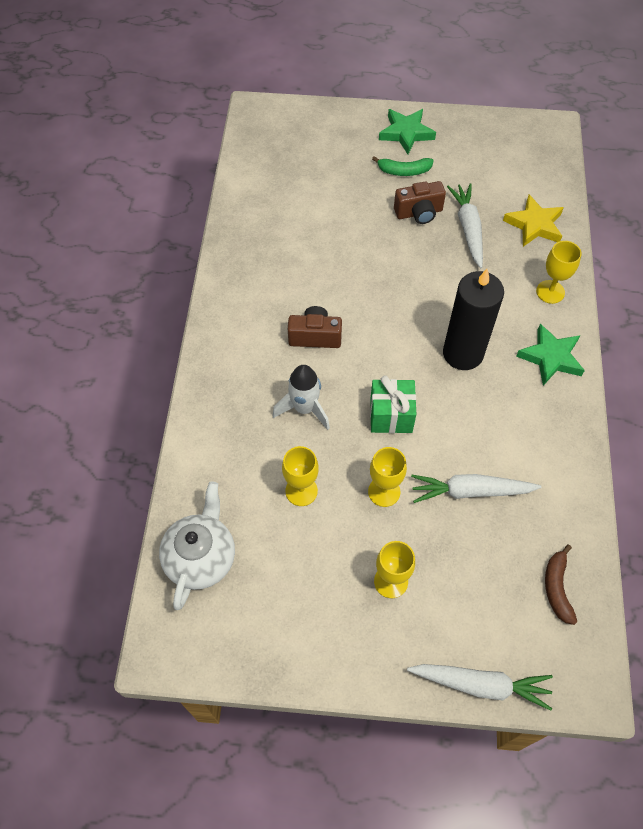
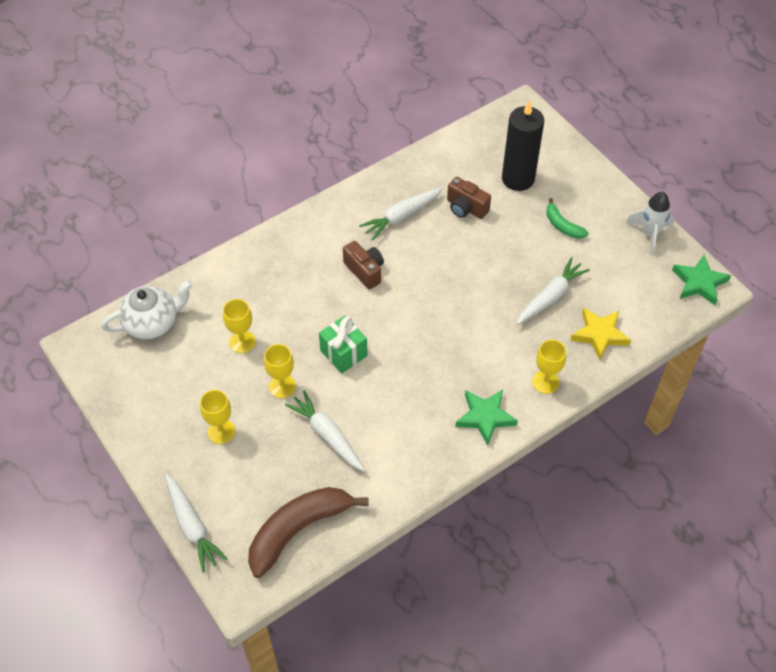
camera: 50 degrees right, 5 degrees down
white rocket [272,365,330,430] -> white rocket moved to [626,192,674,256]
green star [379,109,436,154] -> green star moved to [672,254,731,305]
brown camera [394,181,446,224] -> brown camera moved to [447,177,491,219]
black candle [443,269,504,370] -> black candle moved to [502,100,544,191]
brown banana [545,544,577,625] -> brown banana [248,487,369,578], size x1.99
none -> white carrot [359,187,443,240]

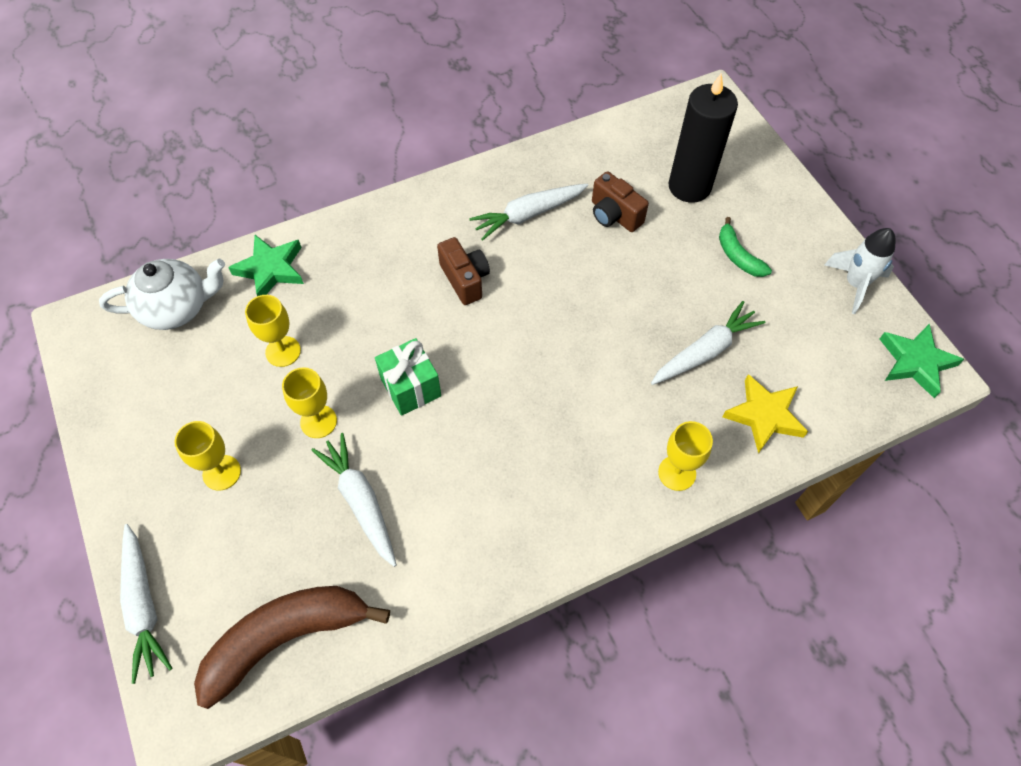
camera: 10 degrees right, 5 degrees up
green star [456,390,518,446] -> green star moved to [228,235,304,296]

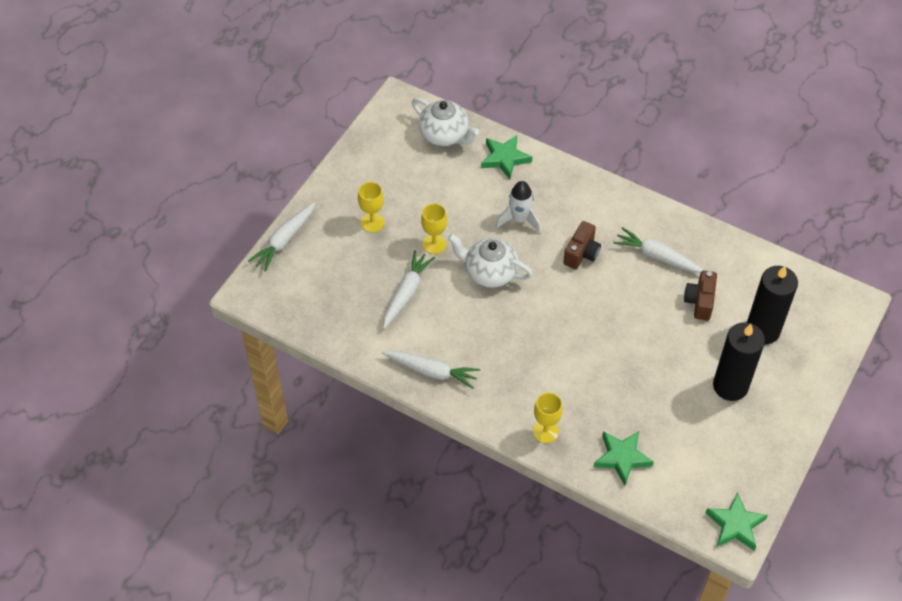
camera: 55 degrees right, 5 degrees down
brown banana [194,586,390,709] -> none
yellow goblet [245,295,301,367] -> none
green gift [375,338,441,416] -> white teapot [448,234,533,288]
white carrot [651,301,766,385] -> white carrot moved to [381,350,480,389]
green banana [719,217,772,277] -> black candle [713,322,765,401]
yellow star [722,374,808,454] -> green star [594,431,654,486]
white rocket [825,228,896,314] -> white rocket moved to [496,181,541,234]

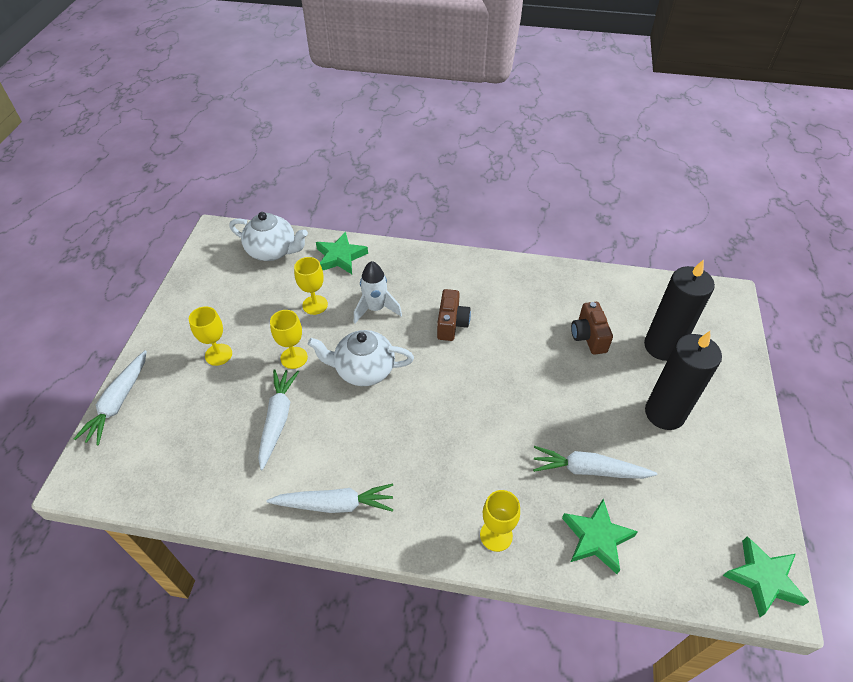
camera: 20 degrees left, 5 degrees down
white carrot [613,227,704,273] -> white carrot moved to [533,446,657,479]
none -> yellow goblet [294,257,328,315]

